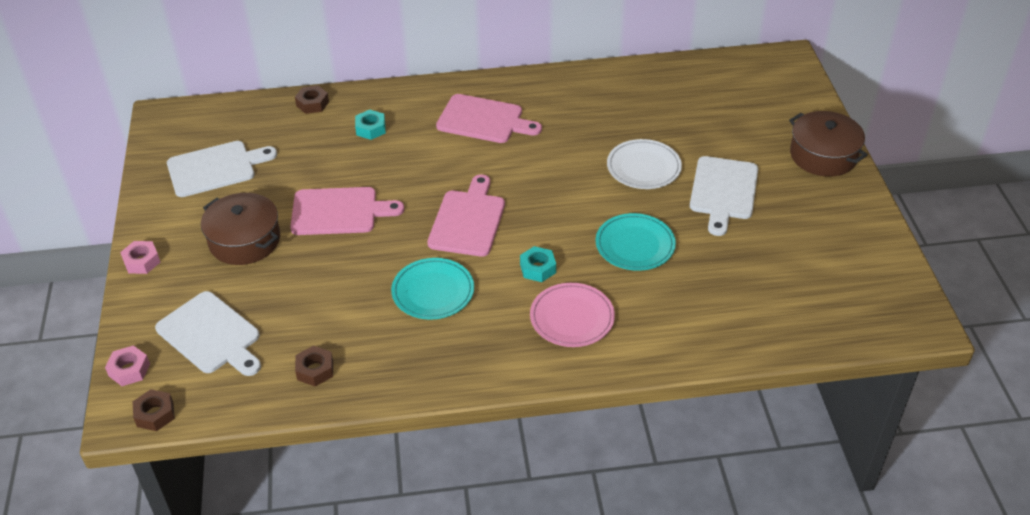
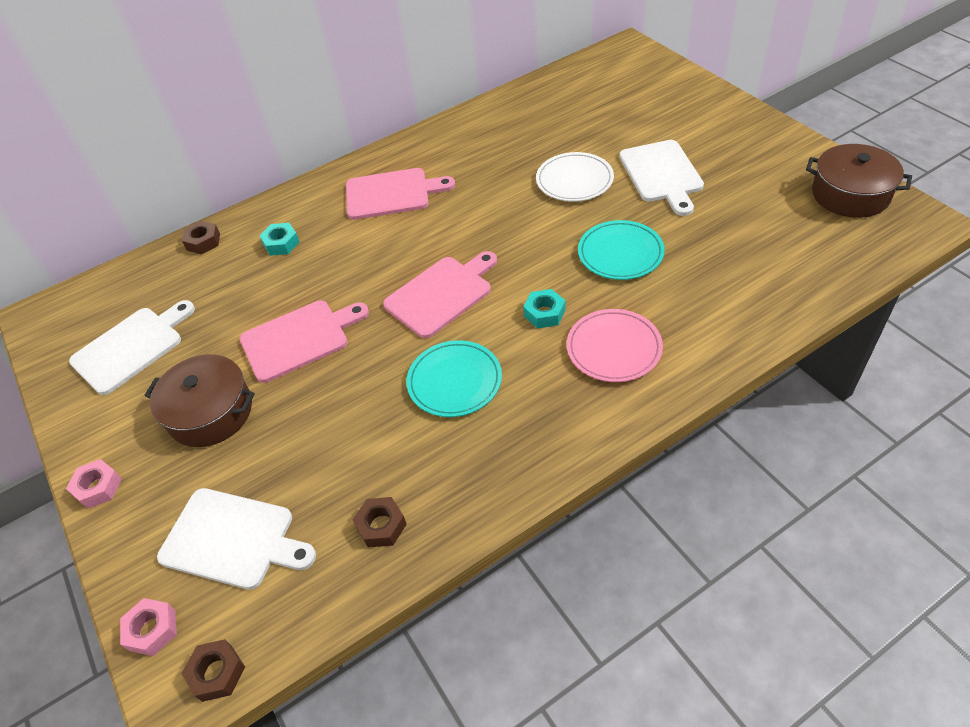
camera: 20 degrees left, 5 degrees up
pink cutting board [427,174,505,257] -> pink cutting board turned 60 degrees clockwise [383,251,497,338]
brown pot [789,111,868,177] -> brown pot moved to [806,144,912,218]

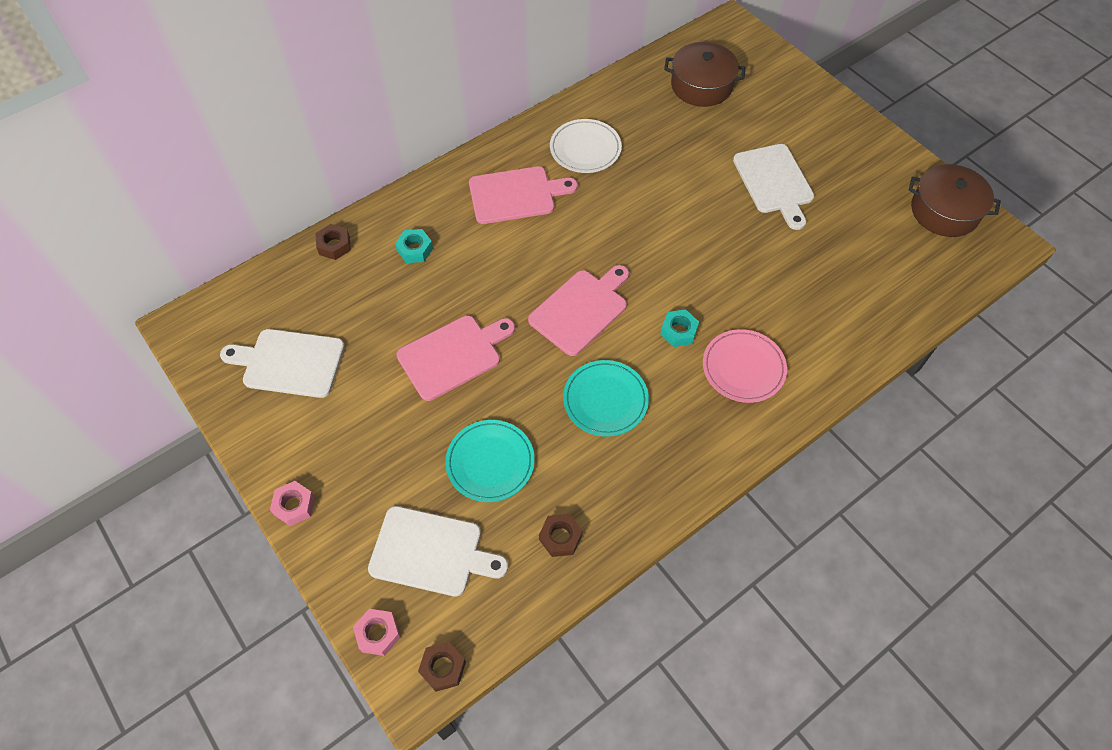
camera: 10 degrees left, 10 degrees up
white cutting board [69,300,195,395] -> white cutting board turned 120 degrees counterclockwise [220,329,345,398]
brown pot [144,354,255,447] -> brown pot moved to [664,42,746,107]
white plate [536,152,614,202] -> white plate moved to [550,119,622,173]
turquoise plate [578,220,665,280] -> turquoise plate moved to [445,420,535,502]

